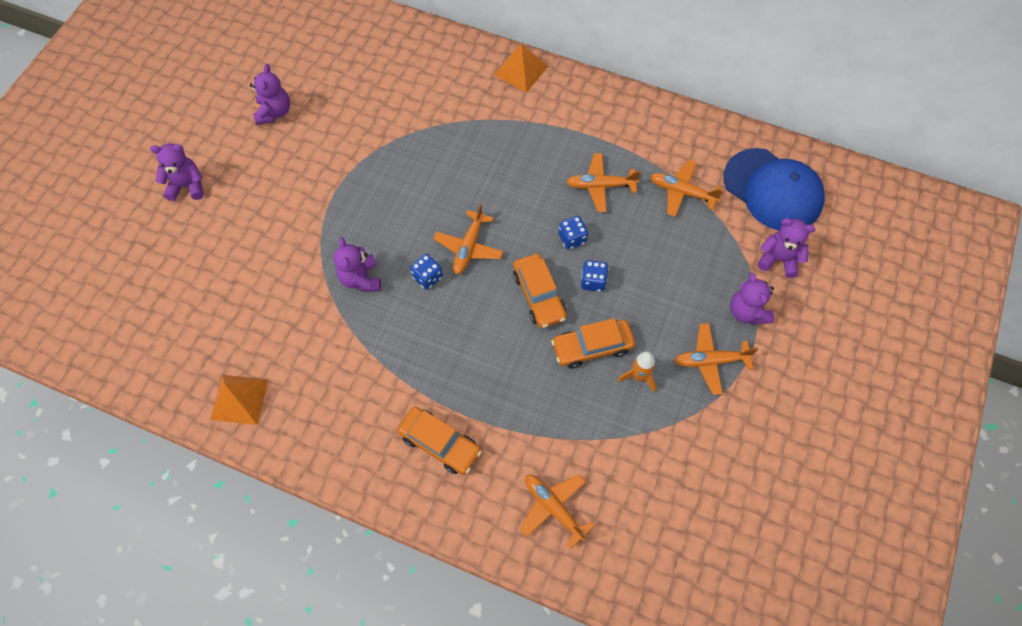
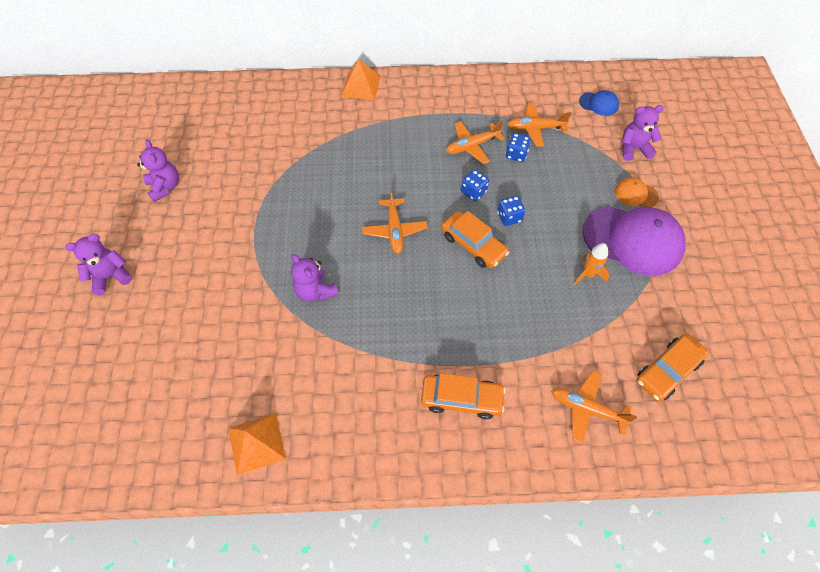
camera: 25 degrees left, 5 degrees down
blue dice [410,254,443,290] -> blue dice moved to [506,133,531,162]
orange car [551,318,635,369] -> orange car moved to [636,333,709,401]
orange plane [674,323,758,395] -> purple cap [583,206,686,276]
blue cap [723,148,825,231] -> blue cap [579,90,619,116], size x0.46
purple teddy bear [730,273,774,325] -> orange cap [615,177,659,207]

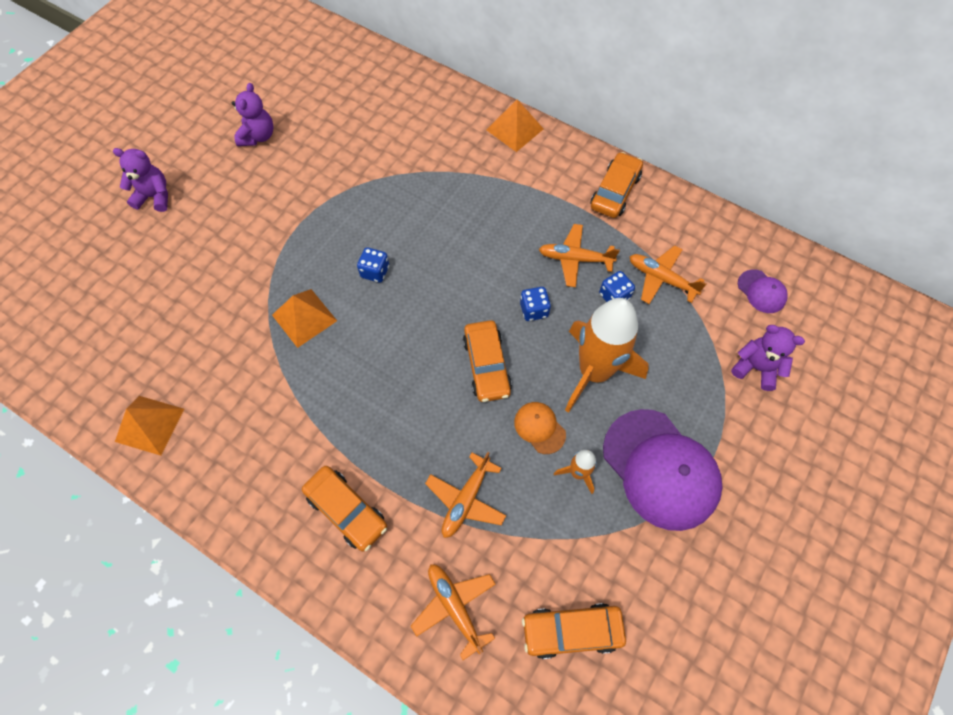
camera: 35 degrees right, 5 degrees up
purple teddy bear [291,254,339,302] -> orange pyramid [272,289,337,348]
orange plane [362,189,428,254] -> orange plane moved to [425,452,506,538]
blue dice [497,196,525,226] -> blue dice moved to [357,248,389,283]
blue cap [579,90,619,116] -> purple cap [738,269,788,313]
orange cap [615,177,659,207] -> orange cap moved to [514,402,566,454]
none -> orange rocket [565,298,649,413]
none -> orange car [590,152,643,218]

